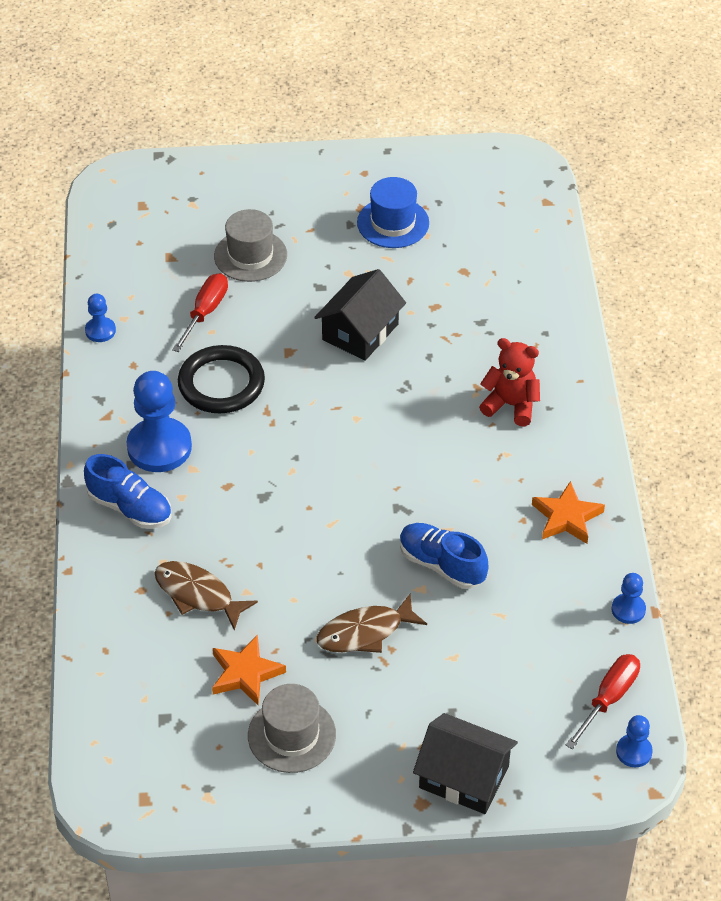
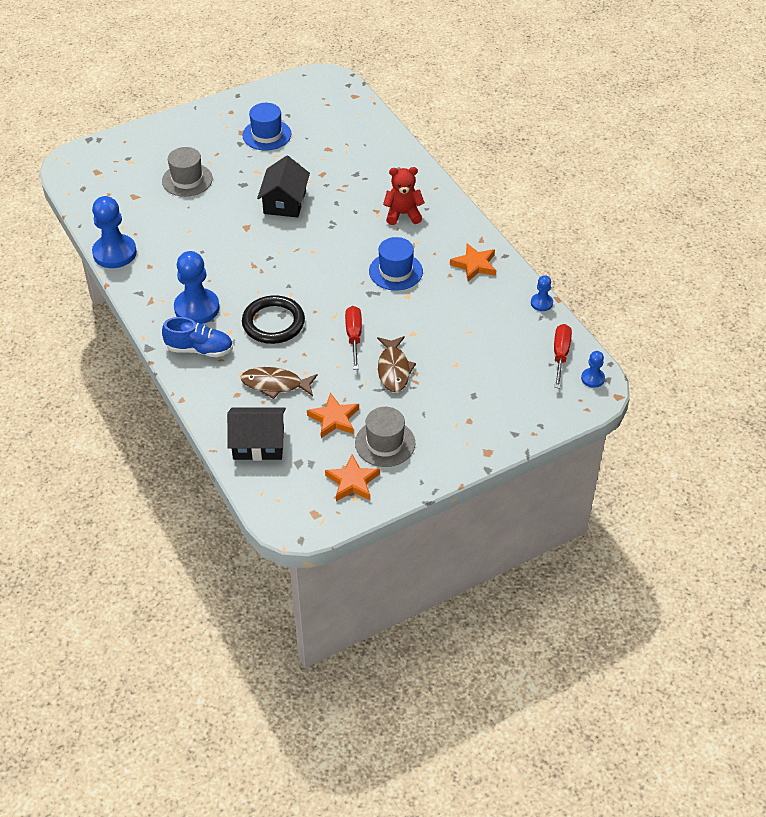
camera: 25 degrees left, 0 degrees up
blue pawn [85,294,116,342] -> blue pawn [92,196,137,268], size x2.02
red screwdriver [172,273,228,352] -> red screwdriver moved to [345,306,362,369]
black ring [178,345,265,413] -> black ring moved to [242,295,305,344]
brown fish [316,594,427,653] -> brown fish turned 45 degrees counterclockwise [377,336,416,392]
blue shoe [400,523,488,589] -> none
black house [413,713,518,814] -> black house moved to [227,407,286,461]
none -> orange star [325,454,380,501]
none -> blue hat [369,237,423,290]

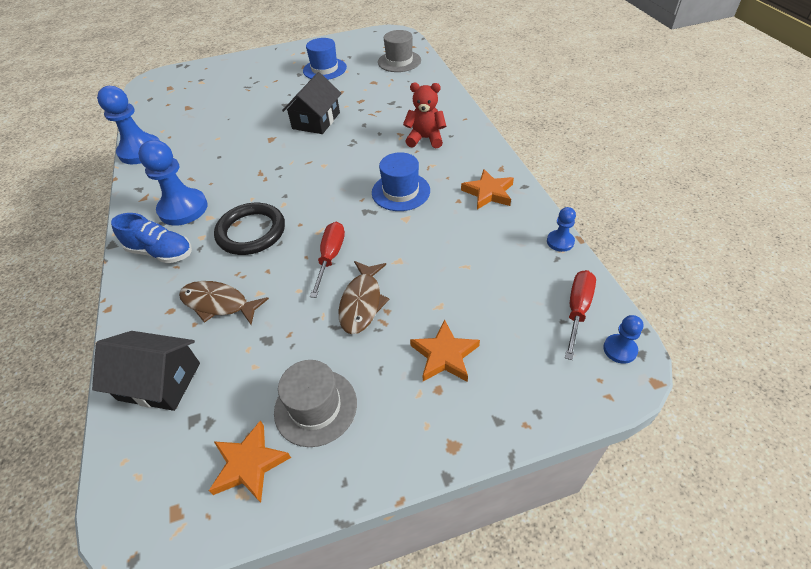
camera: 15 degrees right, 0 degrees up
grey hat [162,147,213,197] -> grey hat moved to [378,30,421,72]
orange star [307,393,359,438] -> orange star moved to [410,319,480,382]

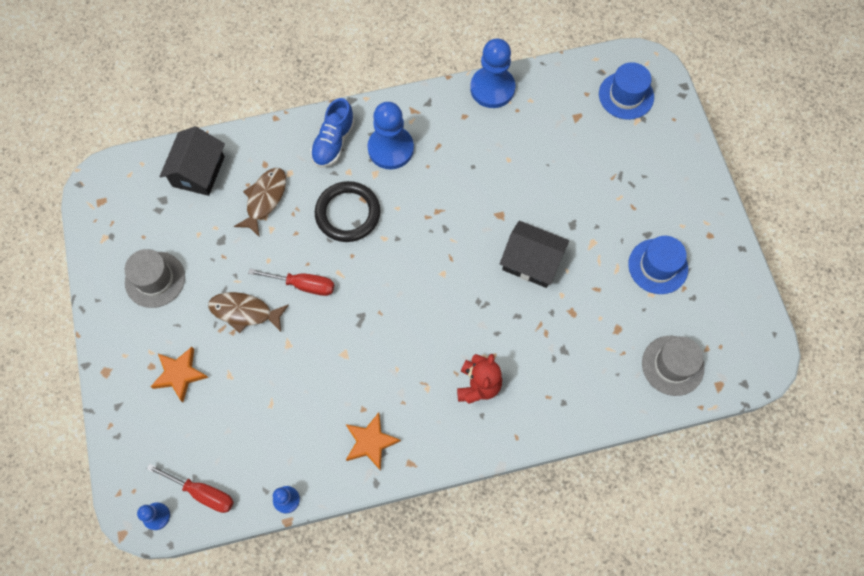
camera: 90 degrees right, 20 degrees up
orange star [209,420,291,503] -> none
blue hat [372,152,430,211] -> blue hat moved to [599,62,654,120]

